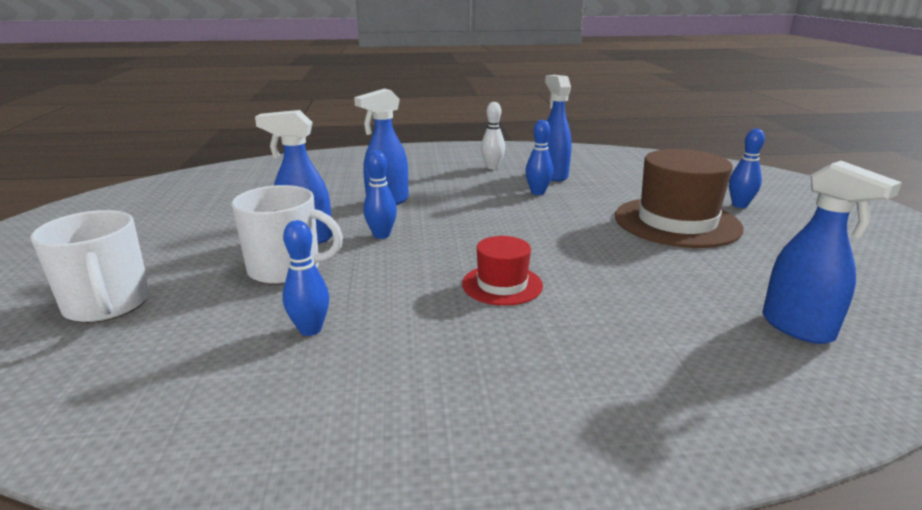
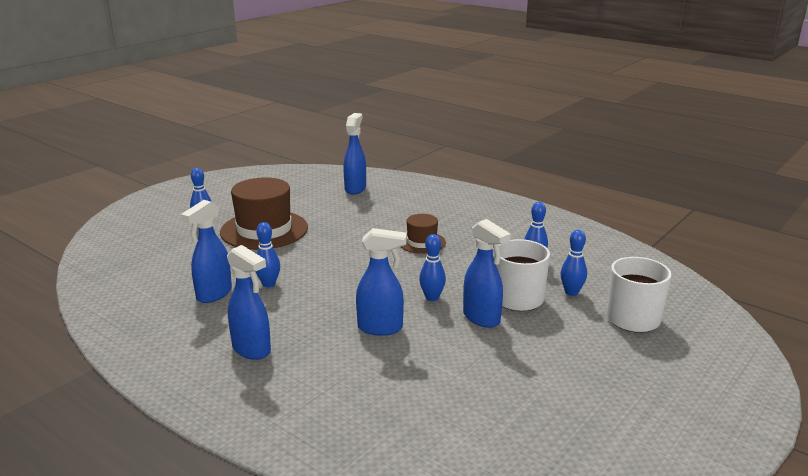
camera: 135 degrees left, 0 degrees up
red hat [462,236,543,306] -> brown hat [401,214,446,254]
white bowling pin [481,102,505,169] -> none
none -> blue spray bottle [227,245,271,360]
none -> blue bowling pin [560,230,587,296]

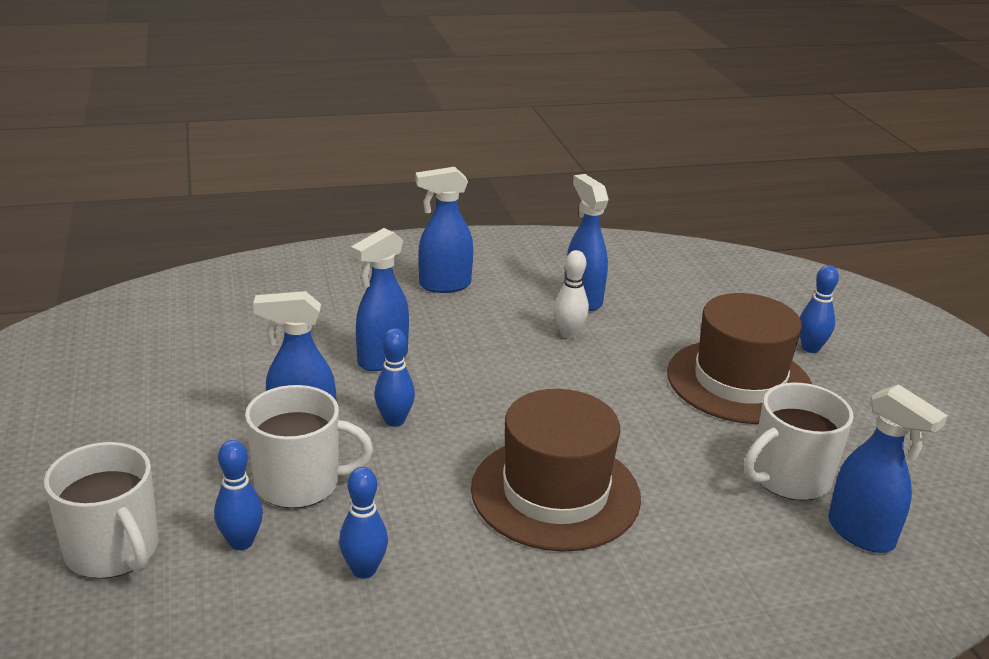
camera: 125 degrees right, 5 degrees up
blue bowling pin [255,222,280,287] -> white bowling pin [554,250,589,339]
brown hat [401,214,446,254] -> brown hat [471,389,641,552], size x1.88
none -> white mug [744,383,854,501]

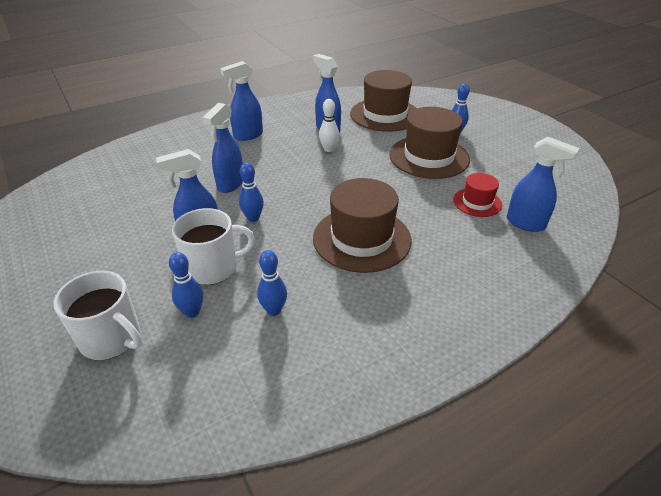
camera: 15 degrees left, 10 degrees up
white mug [744,383,854,501] -> red hat [453,173,502,217]
none -> brown hat [350,70,417,132]

